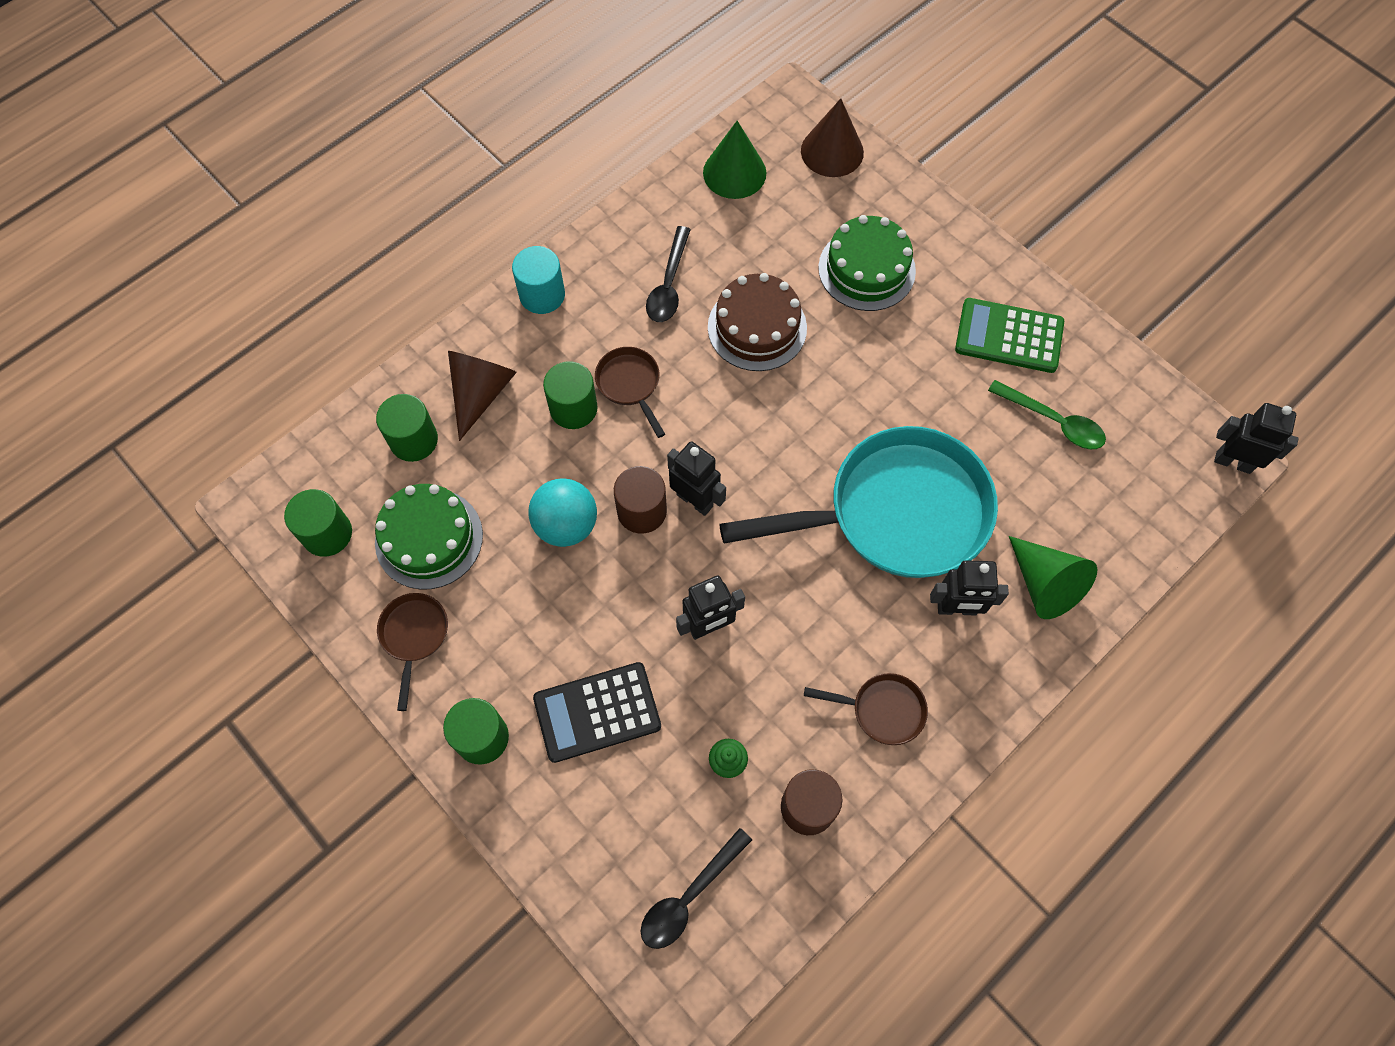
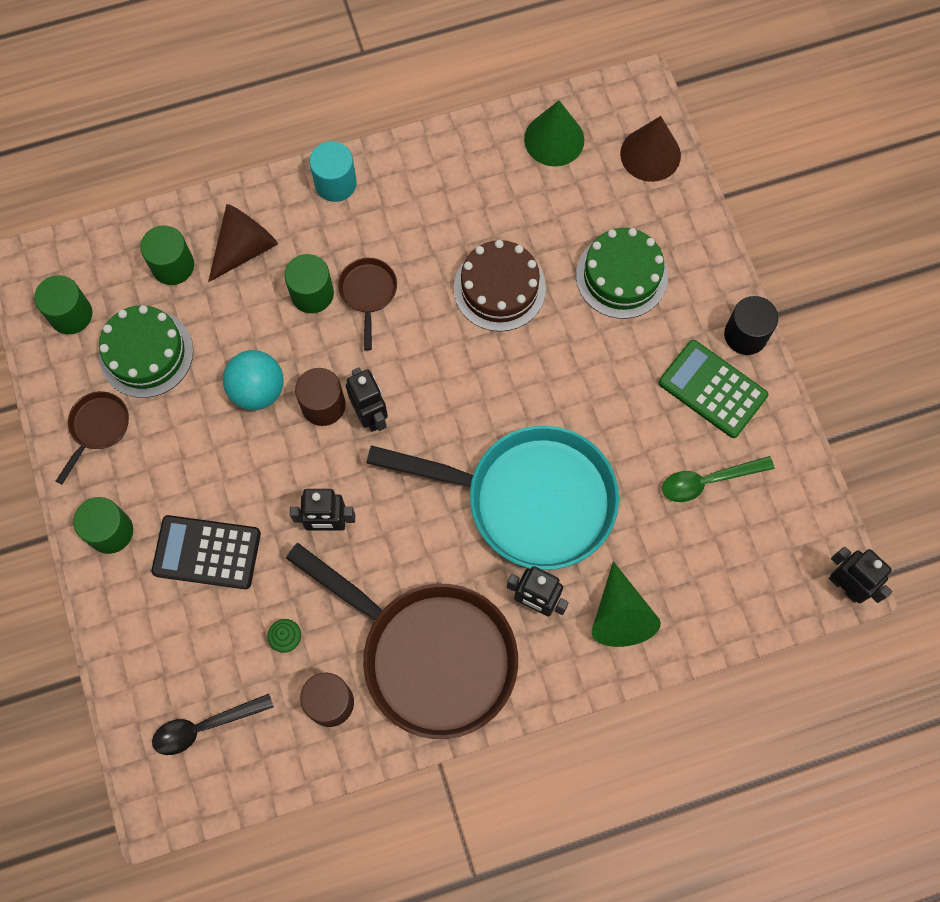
camera: 25 degrees right, 5 degrees up
black spoon [646,226,691,322] -> none
brown pan [804,673,928,745] -> brown pan [286,543,518,739], size x2.38
green spoon [988,380,1106,449] -> green spoon turned 105 degrees clockwise [662,456,774,502]
none -> black cylinder [724,296,778,355]

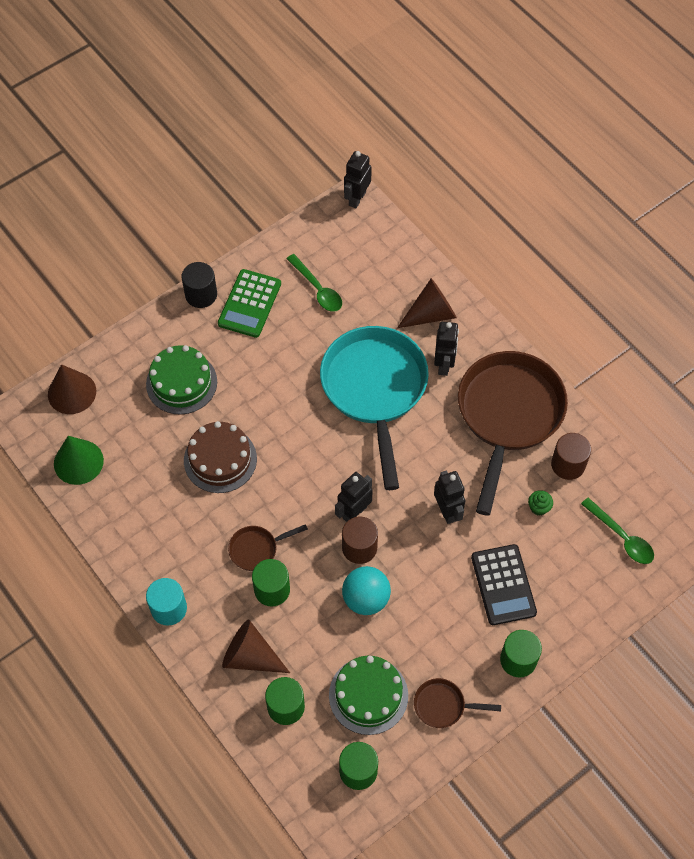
camera: 110 degrees left, 10 degrees down
black spoon [152,694,274,755] -> green spoon [581,497,654,564]
green cone [592,561,661,647] -> brown cone [397,278,457,328]

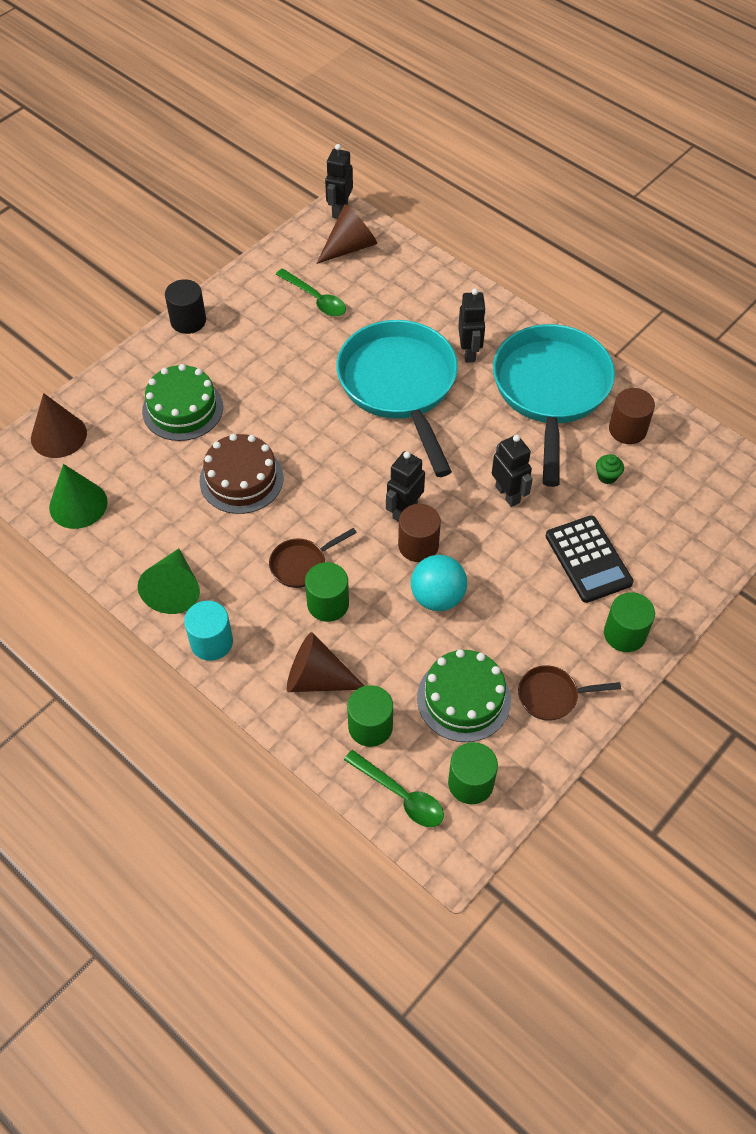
camera: 10 degrees left, 5 degrees down
green calculator [218,269,281,338] -> none
brown cone [397,278,457,328] -> brown cone moved to [316,204,377,264]
brown pan [458,351,568,516] -> turquoise pan [493,324,615,487]
green spoon [581,497,654,564] -> green spoon moved to [344,750,444,827]
none -> green cone [138,549,200,614]

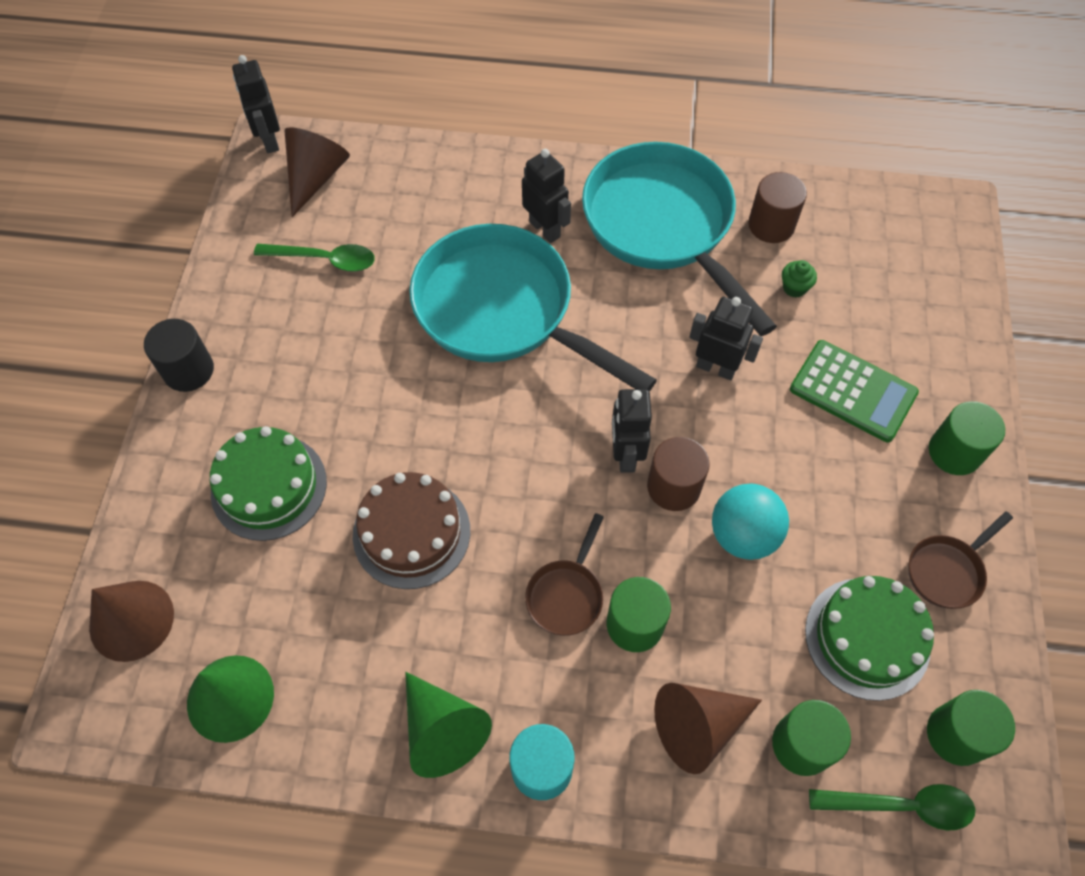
camera: 35 degrees left, 5 degrees up
black calculator [546,515,634,603] -> green calculator [790,340,919,442]

